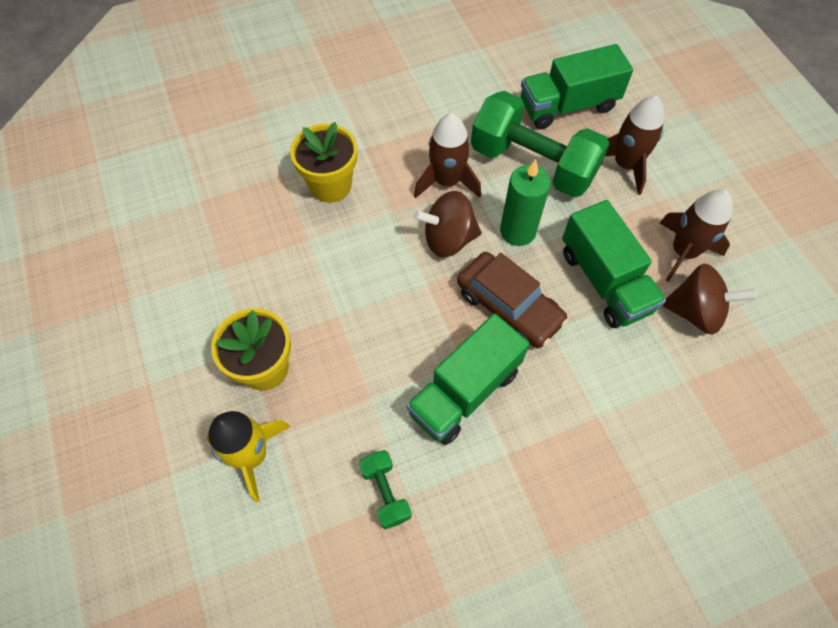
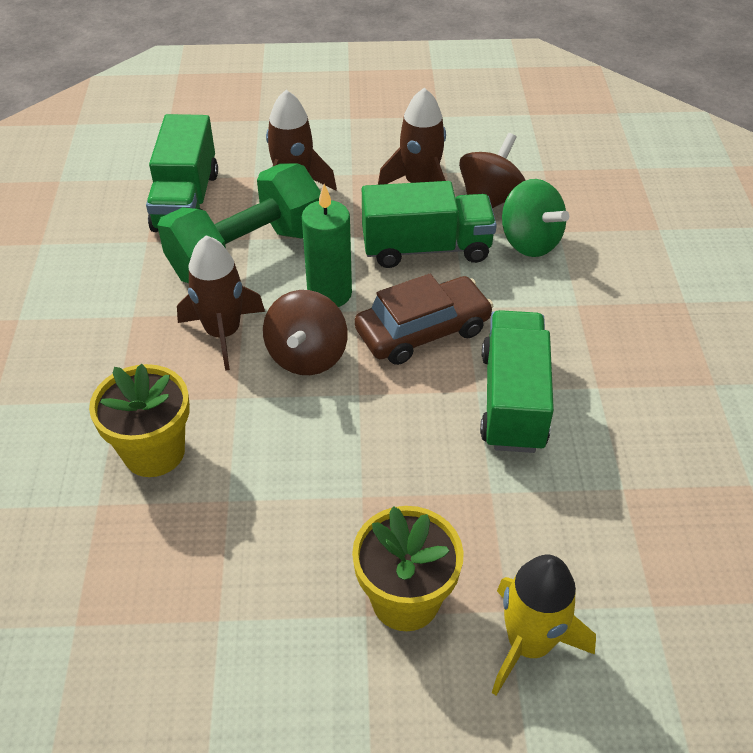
camera: 70 degrees left, 15 degrees down
green dumbbell [359,450,412,529] -> none
green truck [406,313,530,445] -> green truck turned 150 degrees counterclockwise [480,310,554,453]
none -> green spinning top [502,179,569,257]

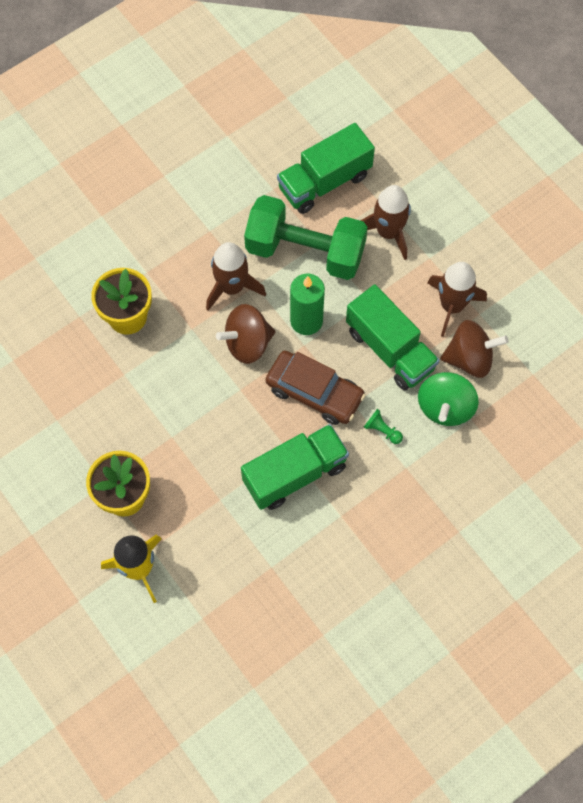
camera: 55 degrees right, 20 degrees up
none -> green pawn [364,409,403,444]

